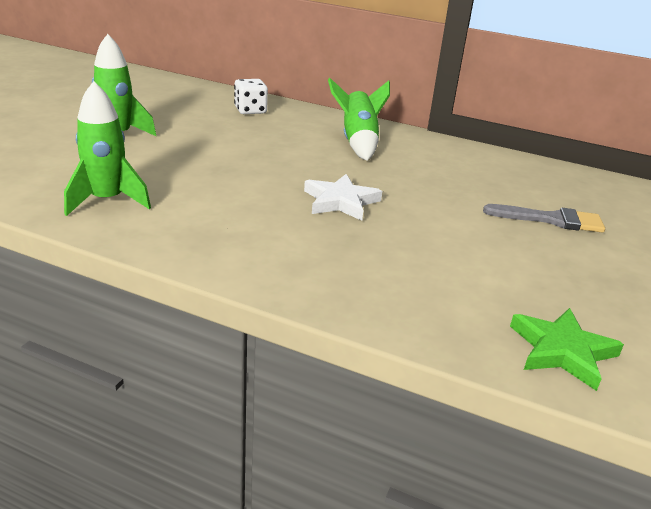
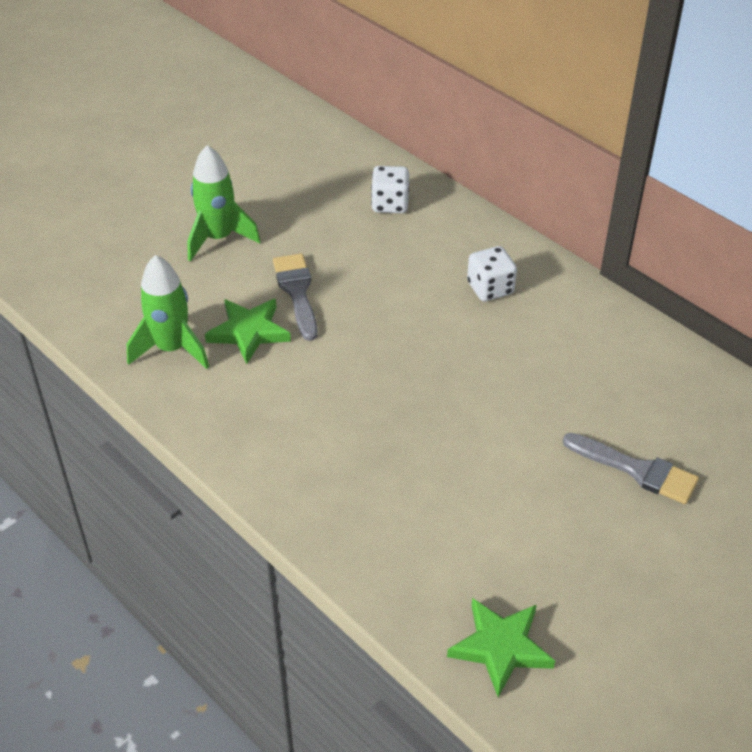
camera: 25 degrees right, 15 degrees up
white star [304,174,382,221] -> none
green rocket [328,78,390,160] -> white dice [467,246,517,301]
none -> green star [205,299,291,364]
none -> grey brush [273,253,318,341]

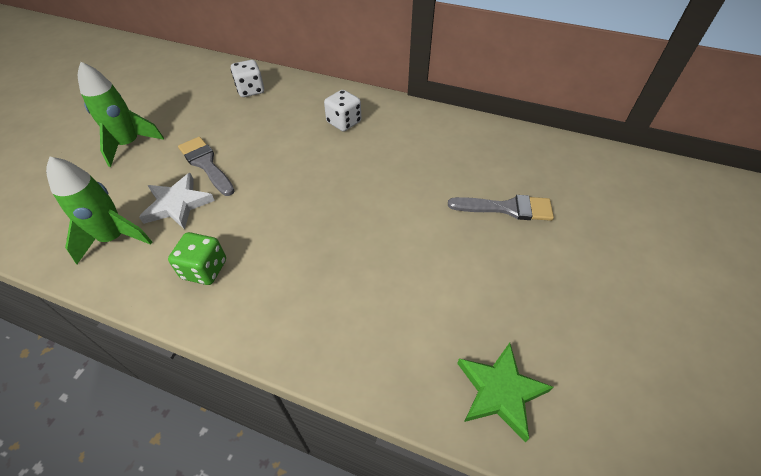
camera: 25 degrees left, 5 degrees up
green star [205,299,291,364] -> white star [139,173,215,230]
none -> green dice [168,232,226,285]

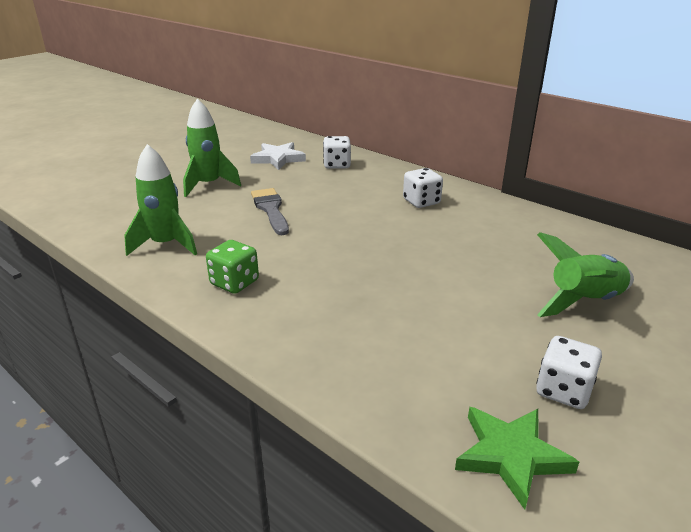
camera: 20 degrees right, 20 degrees down
white star [139,173,215,230] -> white star moved to [250,142,306,170]
grey brush [448,195,554,221] -> green rocket [537,232,634,317]
none -> white dice [536,336,602,409]

